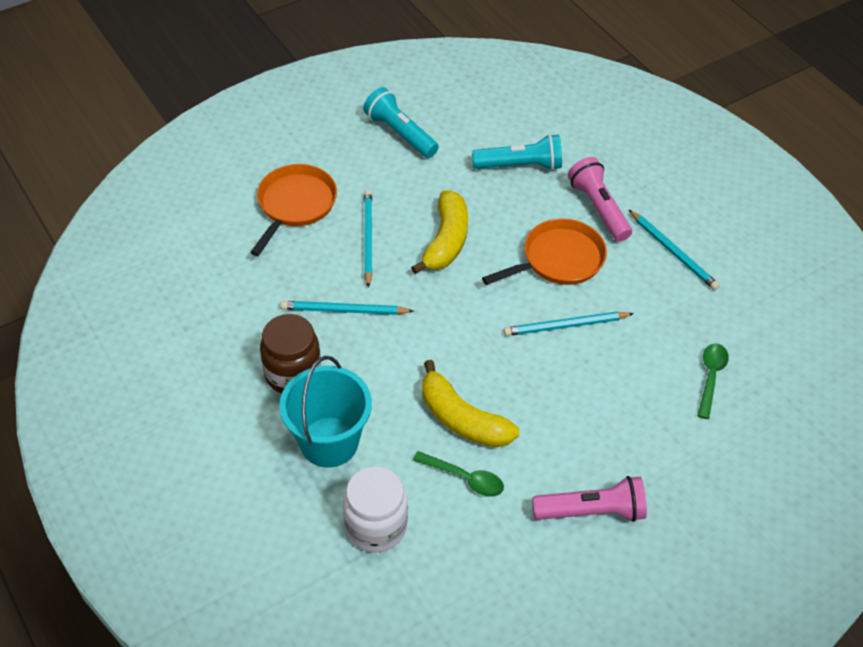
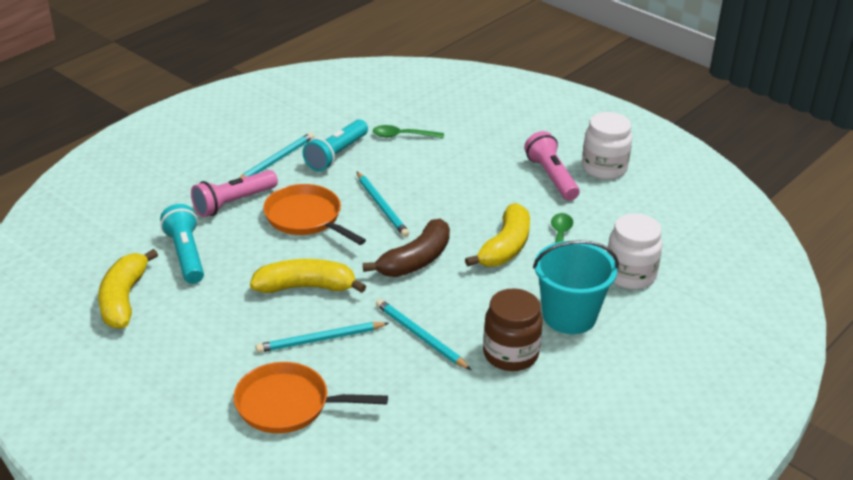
camera: 105 degrees left, 15 degrees down
turquoise pencil [280,301,414,315] -> turquoise pencil turned 150 degrees clockwise [376,299,471,370]
turquoise flashlight [363,87,439,158] -> turquoise flashlight moved to [302,119,368,171]
none -> yellow banana [98,249,158,329]
none -> brown banana [363,219,450,277]
none -> white jar [582,112,632,180]

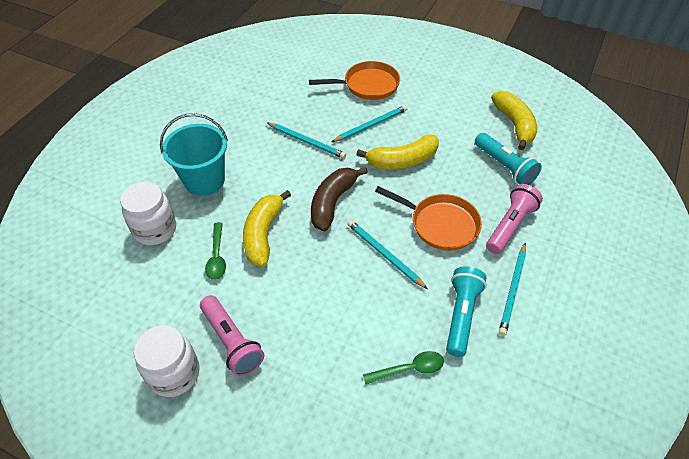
camera: 165 degrees right, 15 degrees up
brown jar [483,288,543,371] -> none

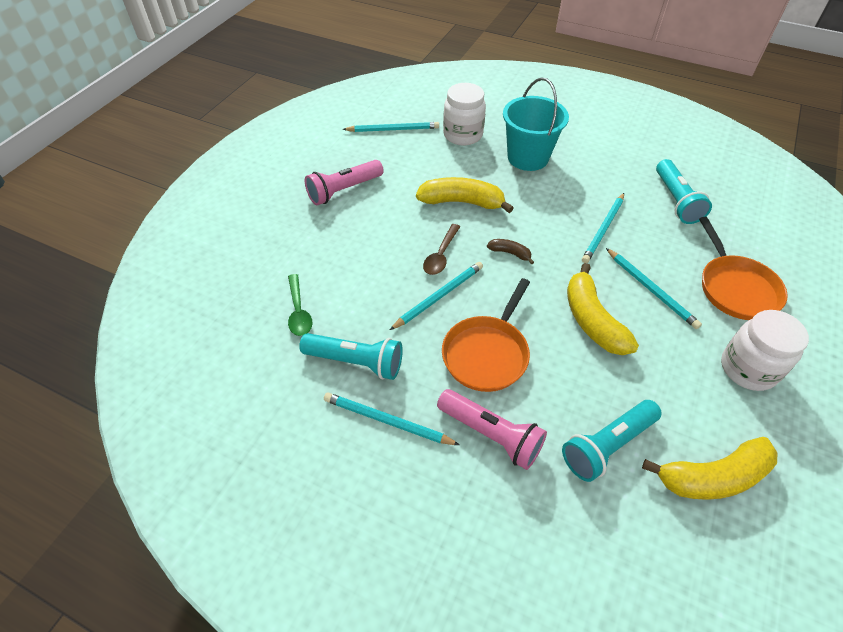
camera: 90 degrees right, 0 degrees up
white jar [134,325,200,397] -> white jar moved to [721,310,809,391]
green spoon [205,222,226,280] -> none
brown banana [311,167,368,231] -> brown banana [487,239,534,264], size x0.48
none -> turquoise pencil [342,122,439,132]
none -> brown spoon [423,224,460,275]
none -> turquoise flashlight [656,159,712,224]

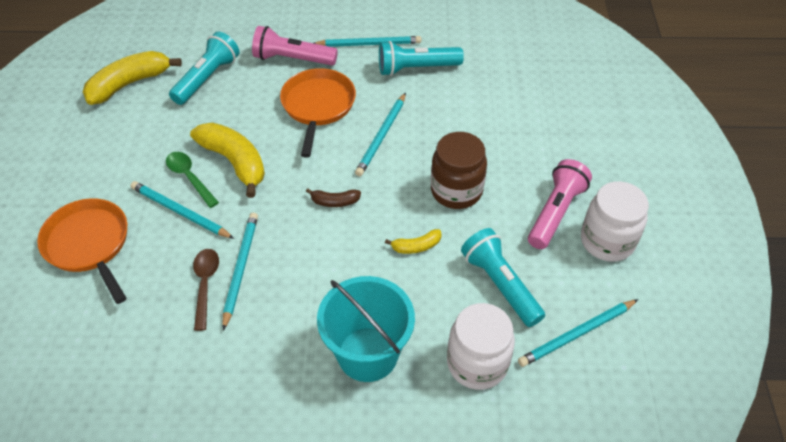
camera: 155 degrees right, 0 degrees up
green spoon [288,274,312,336] -> green spoon moved to [166,152,219,208]
yellow banana [416,177,514,213] -> yellow banana [385,229,442,254], size x0.48
brown spoon [423,224,460,275] -> brown spoon moved to [193,249,219,331]
turquoise flashlight [656,159,712,224] -> turquoise flashlight moved to [461,228,545,327]
white jar [721,310,809,391] -> white jar moved to [581,181,649,262]
none -> brown jar [431,132,487,209]

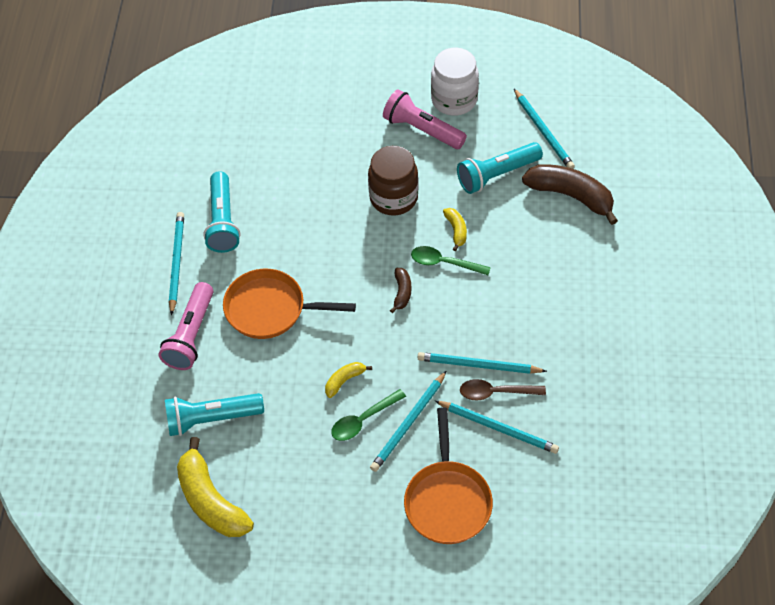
camera: 85 degrees left, 5 degrees up
orange pan [37,198,127,304] -> orange pan turned 60 degrees counterclockwise [404,407,493,544]
turquoise flashlight [169,32,240,105] -> turquoise flashlight turned 45 degrees counterclockwise [165,393,264,436]
yellow banana [190,123,265,198] -> yellow banana [325,362,372,398], size x0.48
turquoise bucket [317,276,415,382] -> none
turquoise pencil [355,93,406,176] -> turquoise pencil moved to [435,401,559,454]
white jar [447,303,515,390] -> brown banana [522,164,618,225]
none -> green spoon [411,246,491,275]

